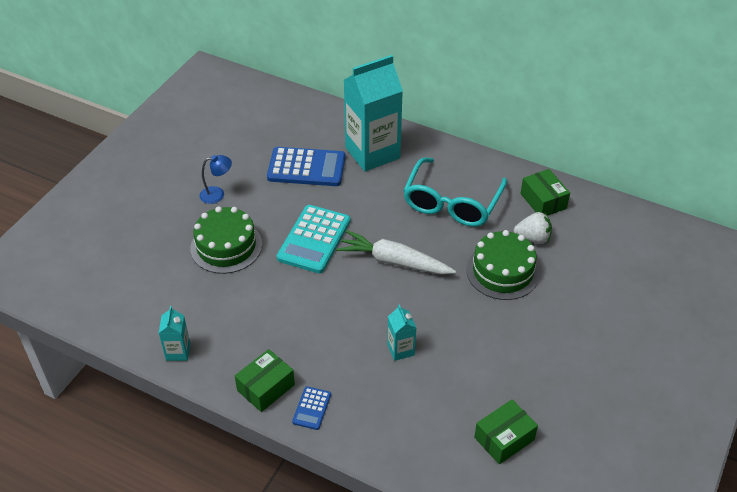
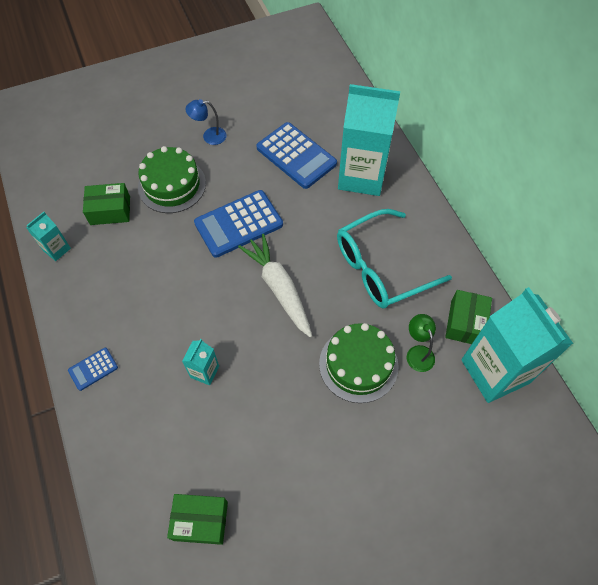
camera: 40 degrees right, 15 degrees up
blue lamp [200,155,232,204] -> blue lamp turned 150 degrees clockwise [186,99,227,145]
green box [235,349,295,412] -> green box moved to [83,183,130,225]
turquoise calculator [276,205,350,274] -> blue calculator [194,190,283,258]
white strawberry [514,212,552,244] -> green lamp [407,314,436,372]
none -> turquoise carton [461,287,573,403]

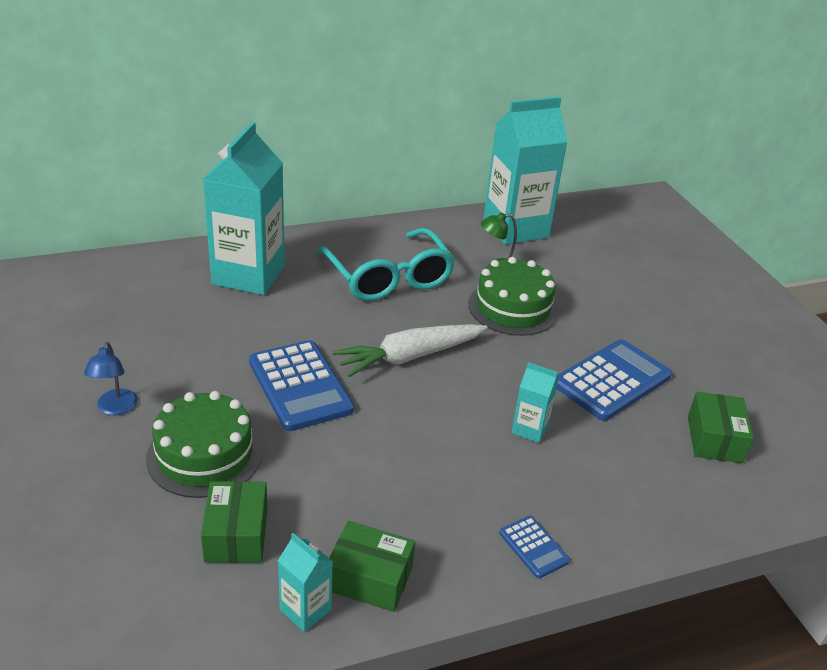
camera: 90 degrees left, 25 degrees down
blue calculator [256,122,337,189] -> blue calculator moved to [557,339,672,421]
green box [445,290,492,344] -> green box moved to [330,521,415,612]

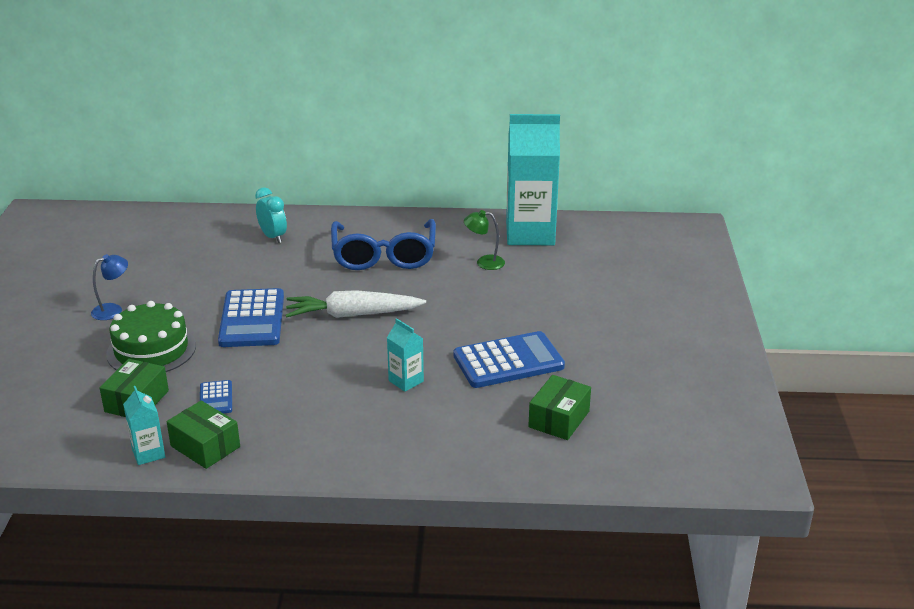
camera: 25 degrees right, 5 degrees down
blue lamp [84,342,138,415] -> blue lamp turned 150 degrees counterclockwise [91,254,128,320]
turquoise carton [203,122,285,295] -> turquoise clock [255,187,287,243]
turquoise glasses [317,228,455,301] -> blue glasses [331,219,436,270]
green cake [468,257,558,336] -> none
blue calculator [499,516,570,578] -> blue calculator moved to [200,380,232,413]

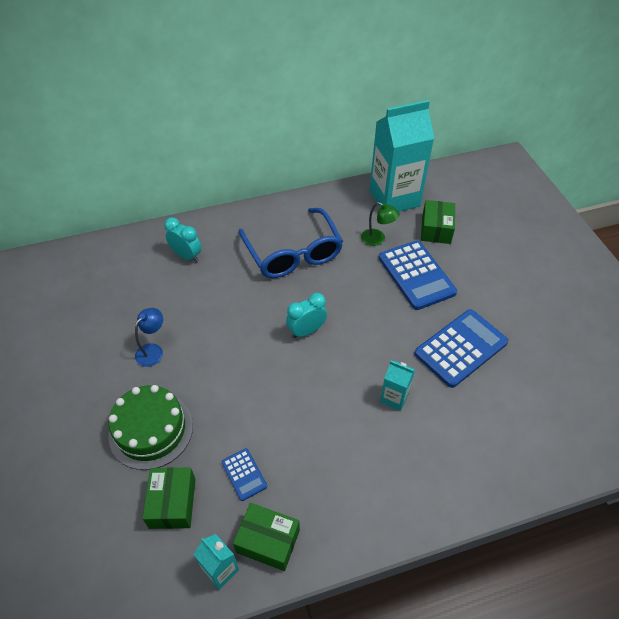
camera: 20 degrees left, 20 degrees up
blue lamp [91,254,128,320] -> blue lamp moved to [135,308,163,367]
blue calculator [218,288,284,347] -> blue calculator moved to [379,240,457,310]
white carrot [286,290,426,318] -> turquoise clock [286,293,327,338]
green lamp [464,210,505,270] -> green lamp turned 135 degrees counterclockwise [361,202,400,246]
green box [528,375,591,440] -> green box moved to [421,200,455,244]

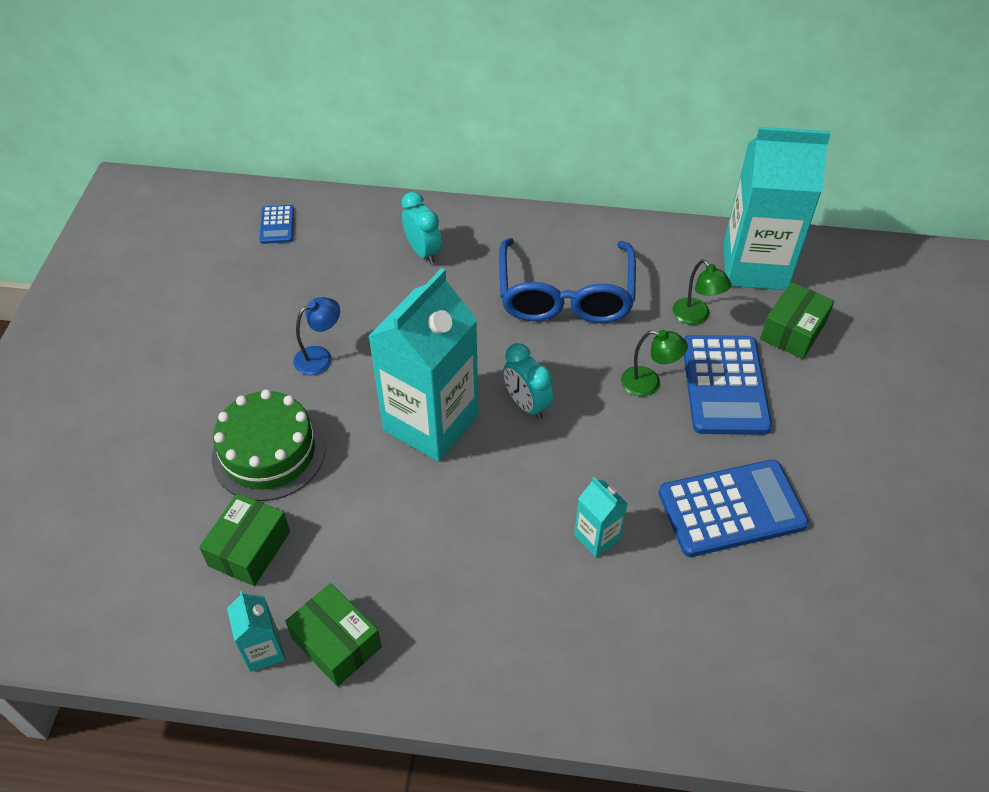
camera: 25 degrees right, 0 degrees up
blue calculator [222,448,267,501] -> blue calculator moved to [259,205,294,244]
turquoise clock [286,293,327,338] -> turquoise clock turned 120 degrees counterclockwise [503,343,553,420]
none -> turquoise carton [368,268,478,462]
none -> green lamp [621,330,688,397]

